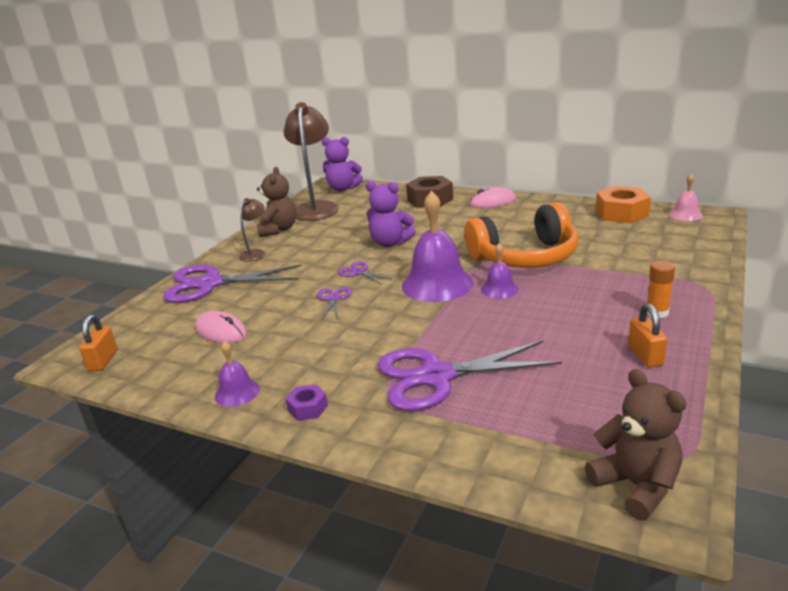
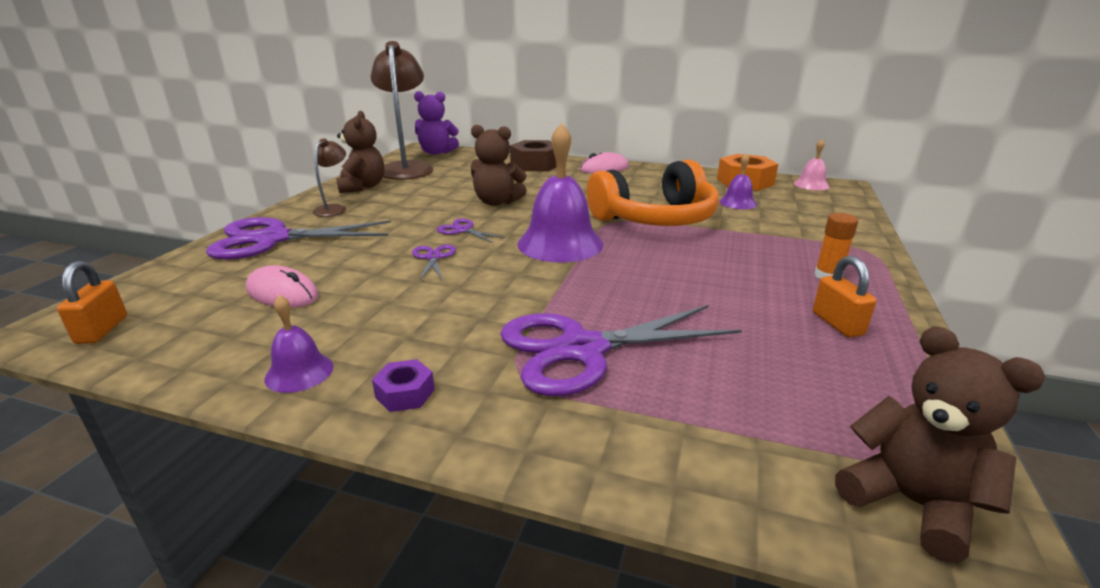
camera: 10 degrees left, 0 degrees up
purple teddy bear [366,181,416,247] -> brown teddy bear [471,125,527,206]
purple bell [481,243,518,298] -> purple bell moved to [719,153,757,209]

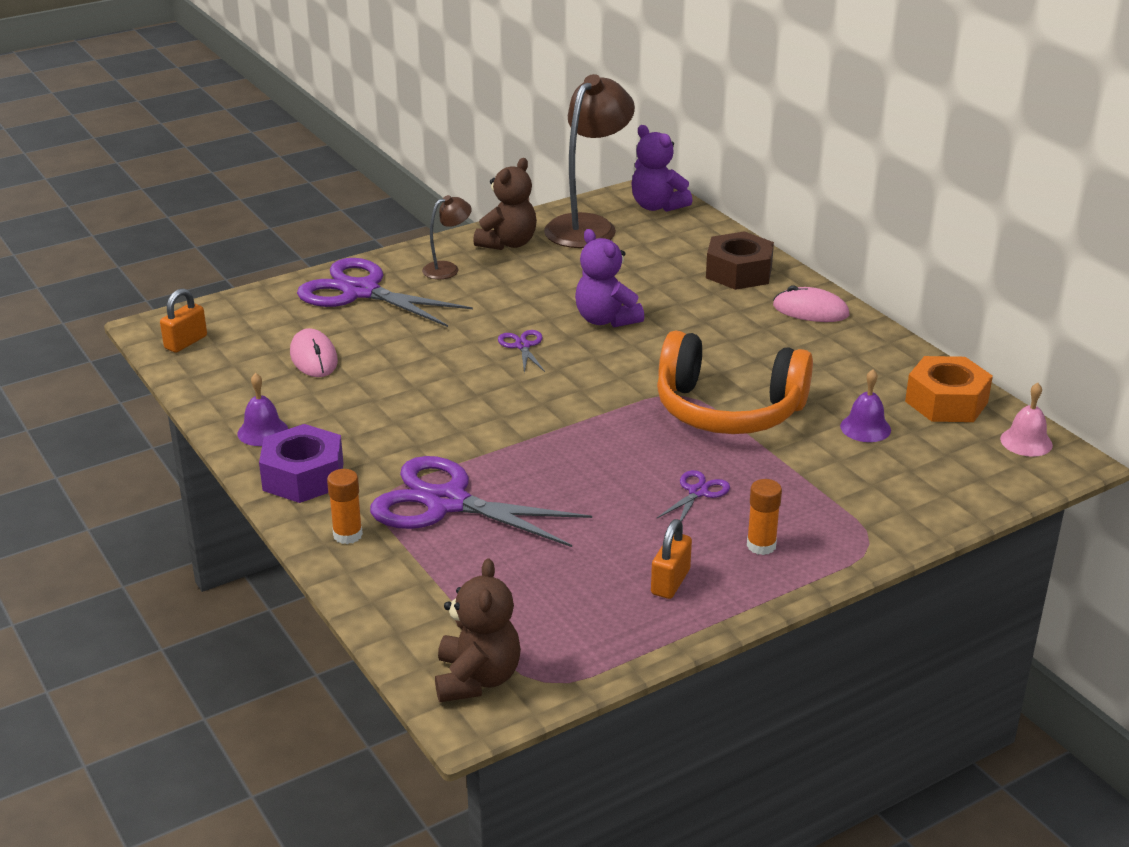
camera: 40 degrees right, 5 degrees up
purple nut [372,359,435,412] -> purple nut [259,424,343,503], size x1.97
purple scissors [412,244,456,280] -> purple scissors moved to [657,470,730,522]
brown teddy bear [471,125,527,206] -> purple teddy bear [575,229,644,328]
purple bell [517,123,603,263] -> none
none -> orange glue stick [327,469,363,544]

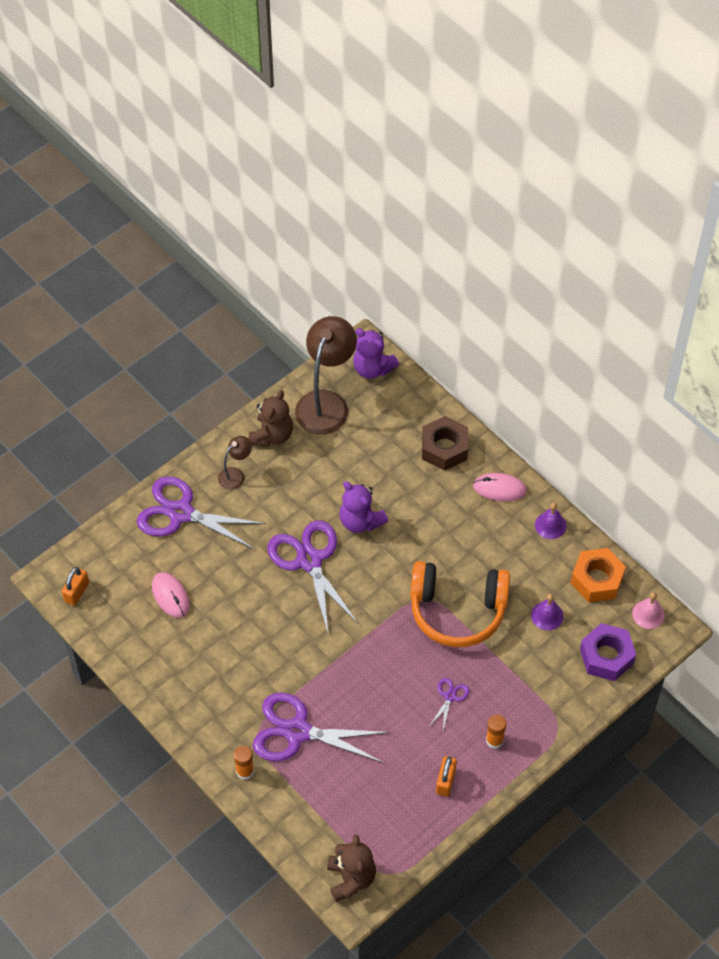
camera: 10 degrees left, 25 degrees up
purple bell [238,373,288,446] -> purple bell moved to [535,503,567,539]
purple nut [259,424,343,503] -> purple nut moved to [580,623,636,681]
purple scissors [498,330,545,373] -> purple scissors [267,520,359,633], size x2.28

